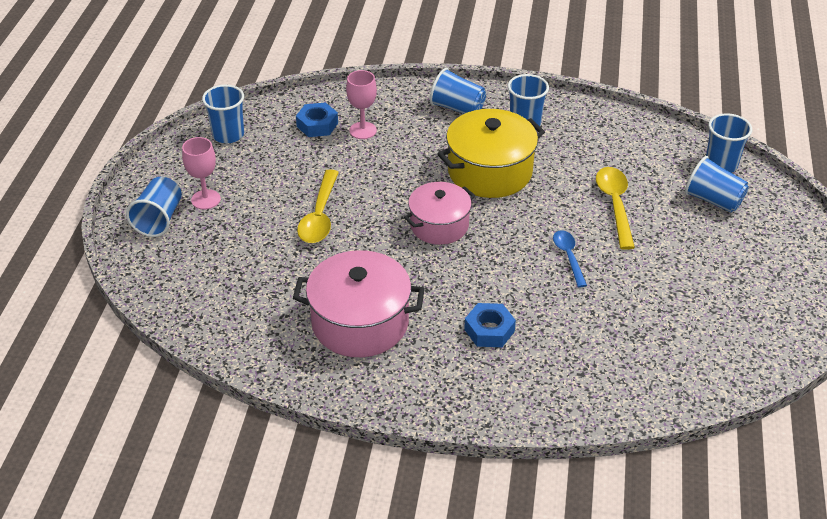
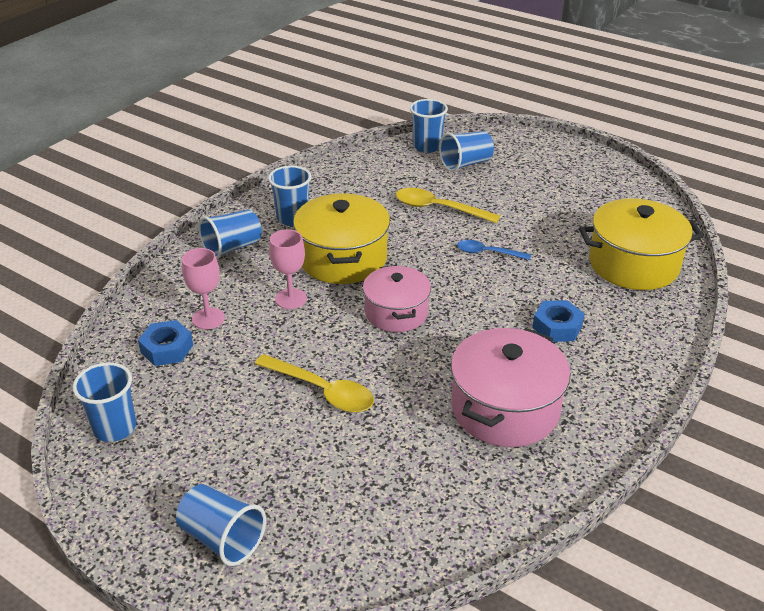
camera: 65 degrees left, 5 degrees down
pink goblet [182,137,221,210] -> pink goblet moved to [269,229,307,309]
none -> yellow pot [579,199,703,290]

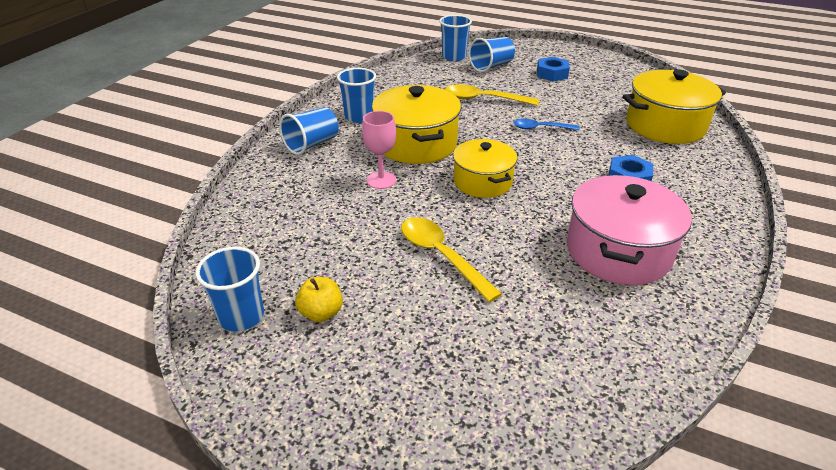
camera: 10 degrees left, 0 degrees up
blue nut [138,320,193,366] -> blue nut moved to [537,57,570,82]
blue cup [176,484,266,566] -> none
pink goblet [182,248,225,329] -> none
yellow spoon [255,354,374,412] -> yellow spoon turned 150 degrees counterclockwise [401,217,502,302]
pink pot [363,265,431,332] -> yellow pot [453,139,517,198]
none -> yellow apple [295,277,343,322]

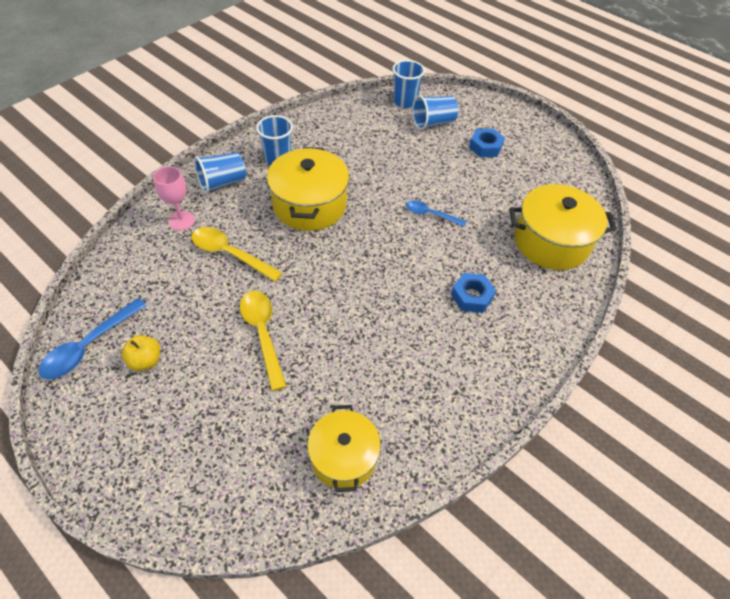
camera: 15 degrees right, 15 degrees up
blue cup [196,247,264,332] -> blue spoon [39,298,147,379]
pink goblet [362,111,396,189] -> pink goblet moved to [153,166,195,231]
yellow spoon [445,84,539,106] -> yellow spoon moved to [191,227,283,282]
yellow pot [453,139,517,198] -> yellow pot moved to [307,405,381,492]
pink pot [567,175,692,285] -> none

